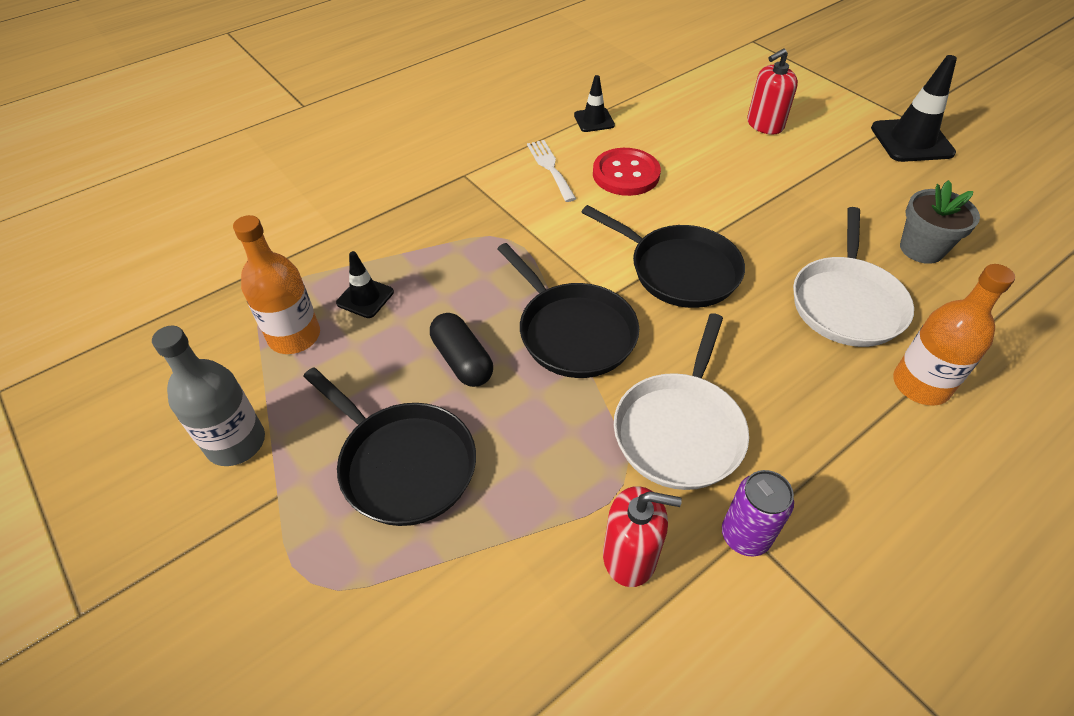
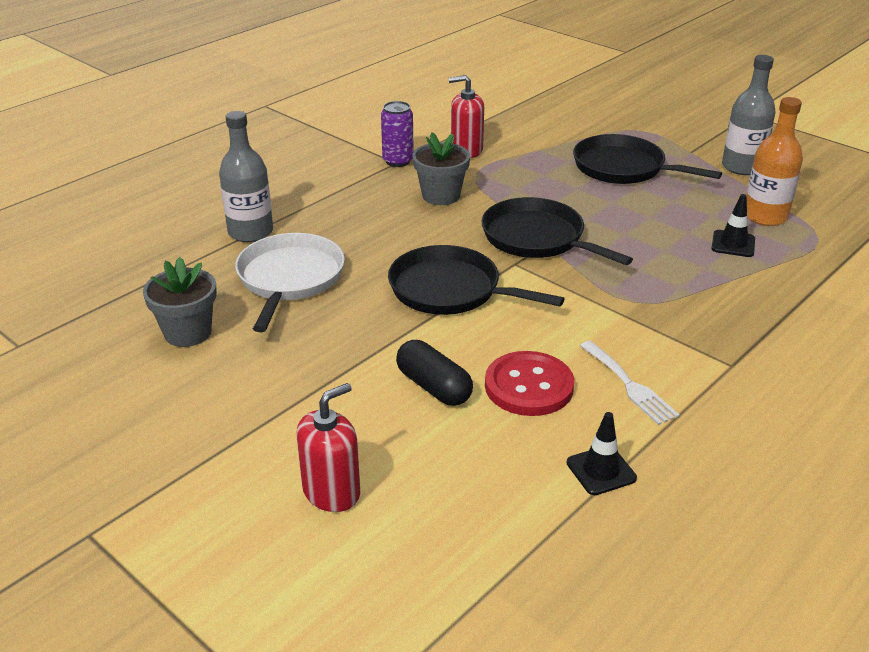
camera: 170 degrees right, 15 degrees down
black capsule [430,313,493,387] -> black capsule moved to [396,340,473,406]
white pan [614,313,749,490] -> grey flower pot [412,132,470,205]
black traffic cone [871,55,957,162] -> none
orange bottle [893,264,1015,406] -> grey bottle [219,111,273,242]

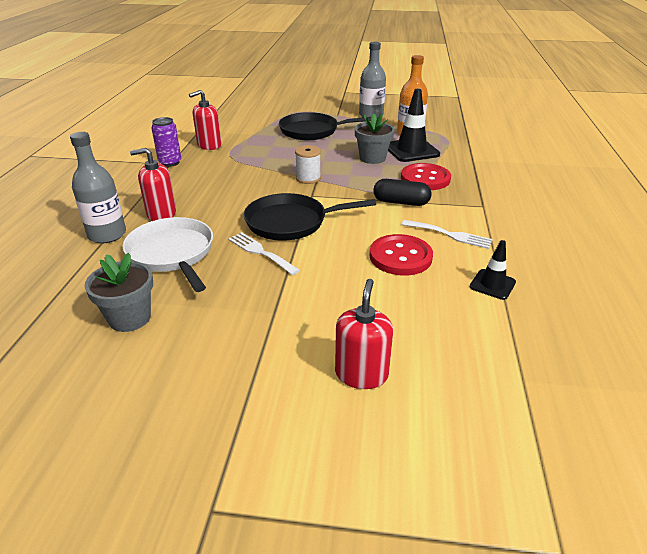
camera: 35 degrees left, 0 degrees up
black capsule [396,340,473,406] -> black capsule moved to [373,179,432,206]
grey flower pot [412,132,470,205] -> grey flower pot moved to [355,113,394,164]
black pan [481,197,633,265] -> white spool [295,145,321,184]
black traffic cone [711,194,755,257] -> black traffic cone [388,89,440,162], size x1.78
none -> red soap dispenser [130,148,176,221]
none -> white fork [228,232,300,275]
none -> red button [401,163,451,190]

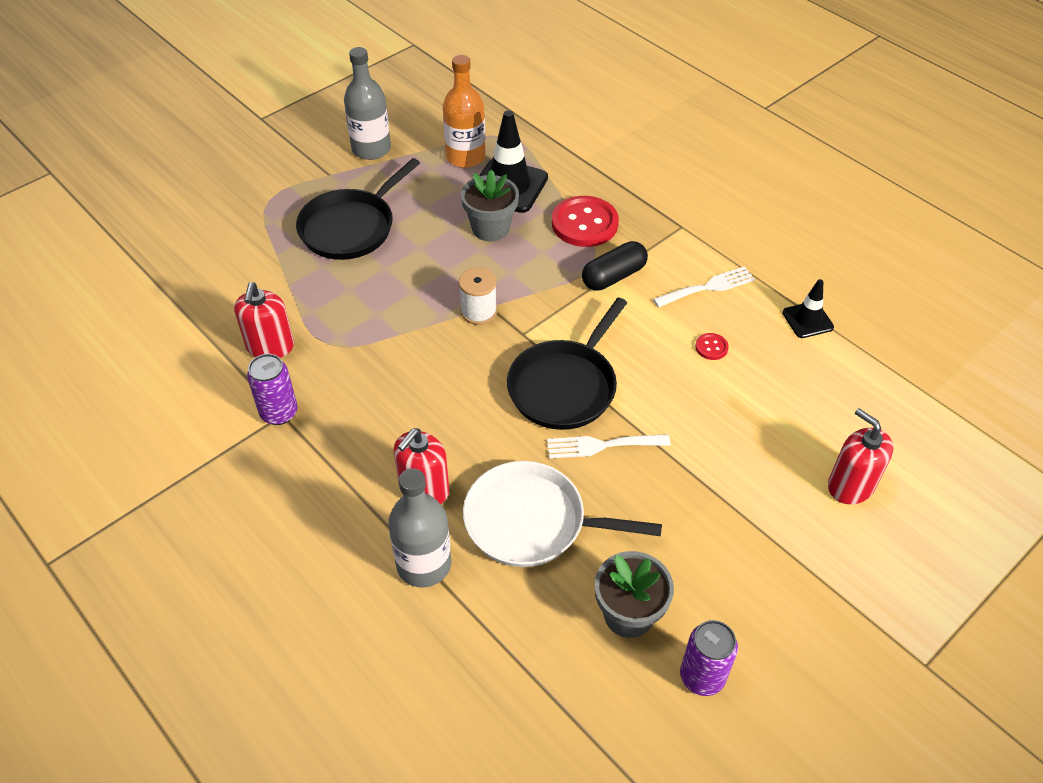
camera: 50 degrees left, 15 degrees up
red button [370,234,433,276] -> red button [695,333,729,360], size x0.44
none -> purple can [680,620,738,696]

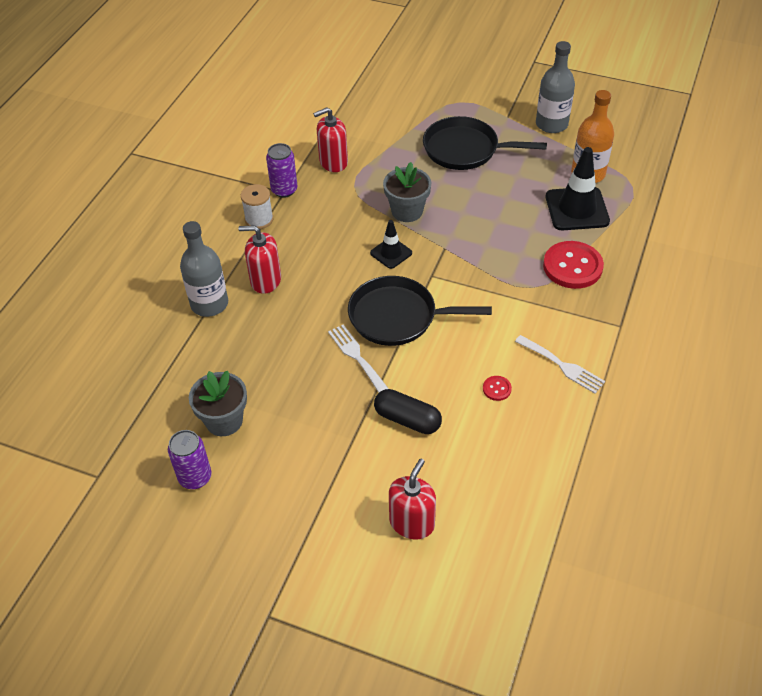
camera: 65 degrees right, 0 degrees up
white spool [459,267,497,325] -> white spool moved to [241,184,273,229]
grey flower pot [461,169,519,241] -> grey flower pot moved to [383,162,431,222]
white pan [463,461,662,567] -> none
black capsule [582,241,648,291] -> black capsule moved to [374,389,442,434]
black traffic cone [782,279,834,338] -> black traffic cone moved to [370,220,412,269]

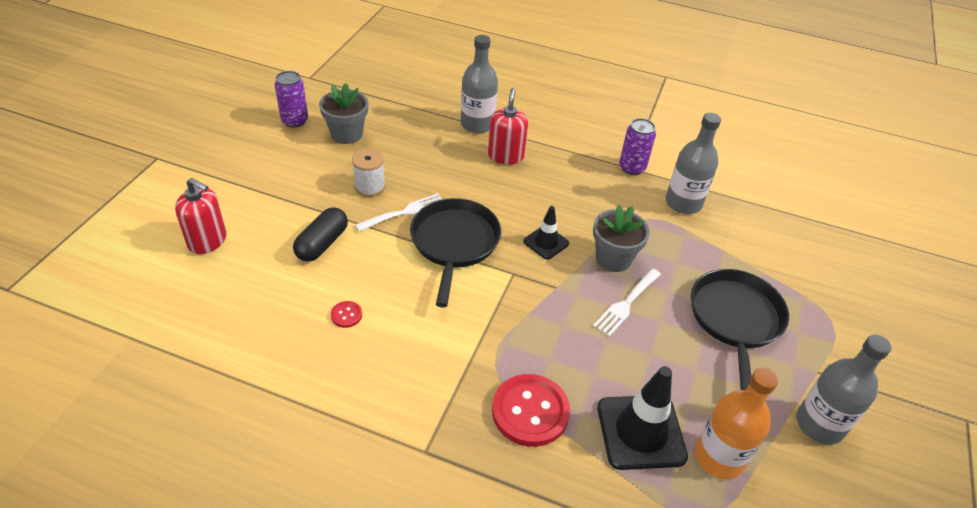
camera: 85 degrees right, 5 degrees down
white spool [241,184,273,229] -> white spool moved to [352,149,385,197]
red soap dispenser [313,107,348,172] -> grey bottle [666,113,721,214]
white fork [515,335,605,394] -> white fork moved to [593,268,661,337]

